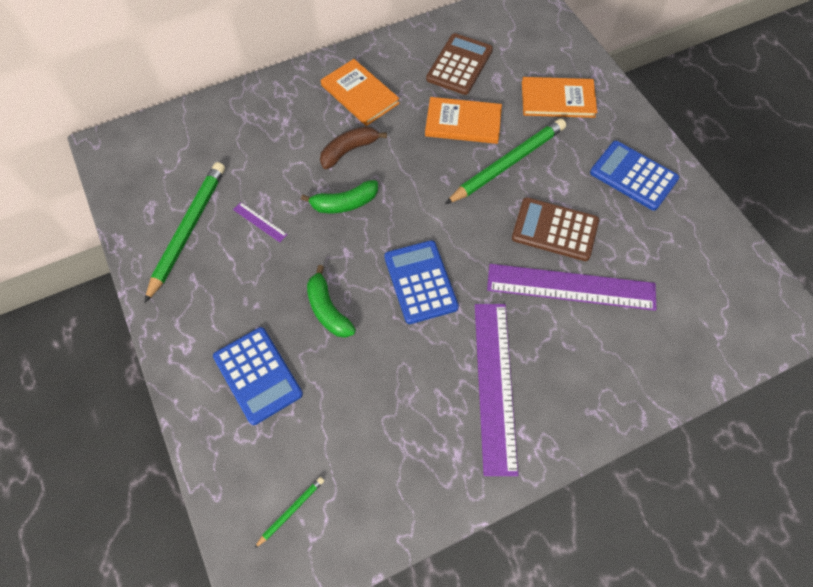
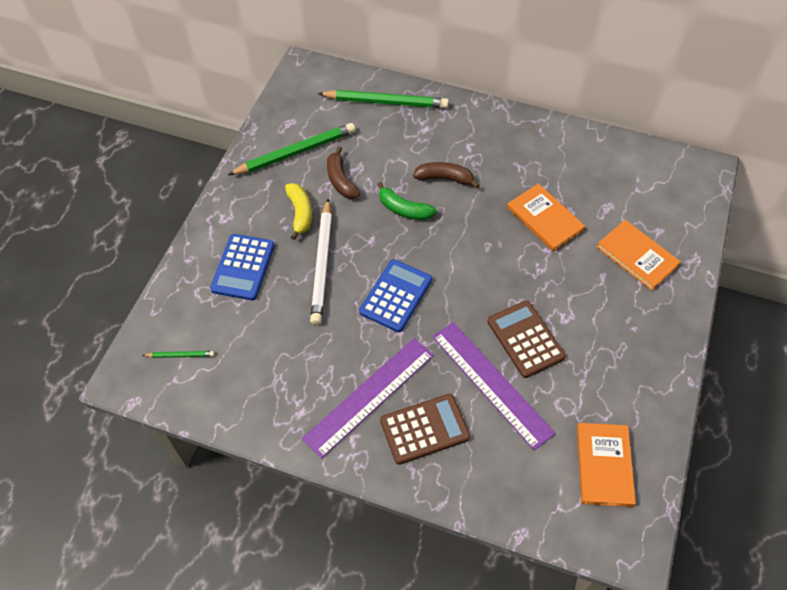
camera: 45 degrees right, 5 degrees down
purple ruler [233,202,288,242] -> brown banana [327,146,360,199]
green banana [307,265,356,338] -> white pencil [310,199,332,325]
orange book [321,59,400,126] -> orange book moved to [577,423,636,507]
brown calculator [426,33,493,95] -> brown calculator moved to [380,394,470,465]
green pencil [445,118,566,204] -> green pencil moved to [317,90,449,108]
blue calculator [590,141,679,211] -> none
none -> yellow banana [285,183,312,240]

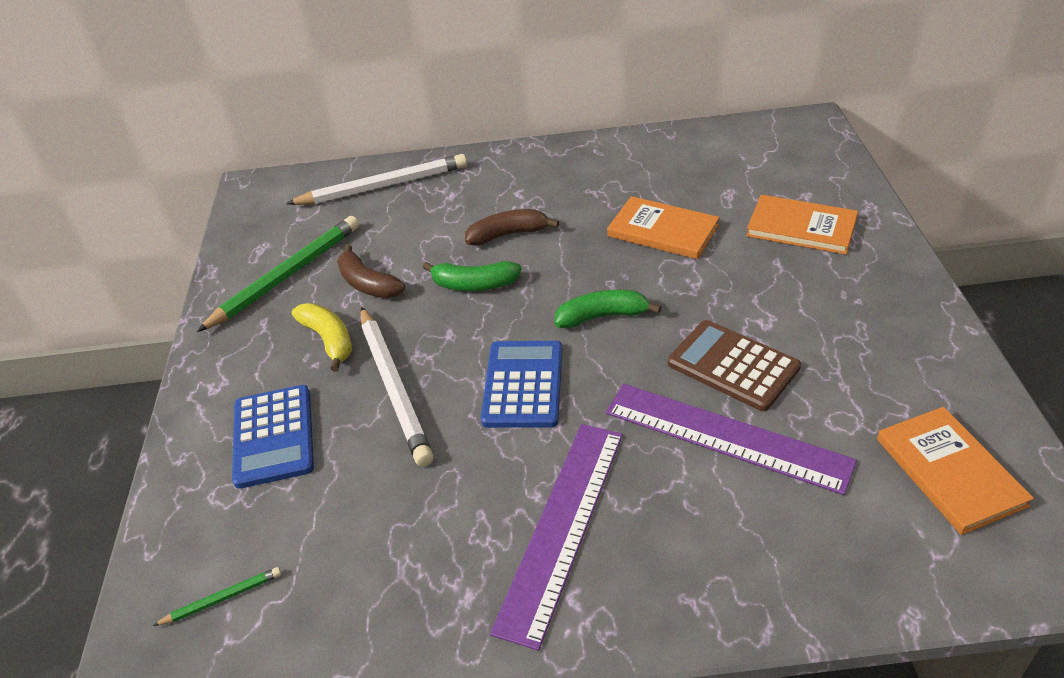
camera: 20 degrees left, 15 degrees down
green pencil [317,90,449,108] -> white pencil [286,154,467,205]
brown calculator [380,394,470,465] -> none
none -> green banana [555,290,661,329]

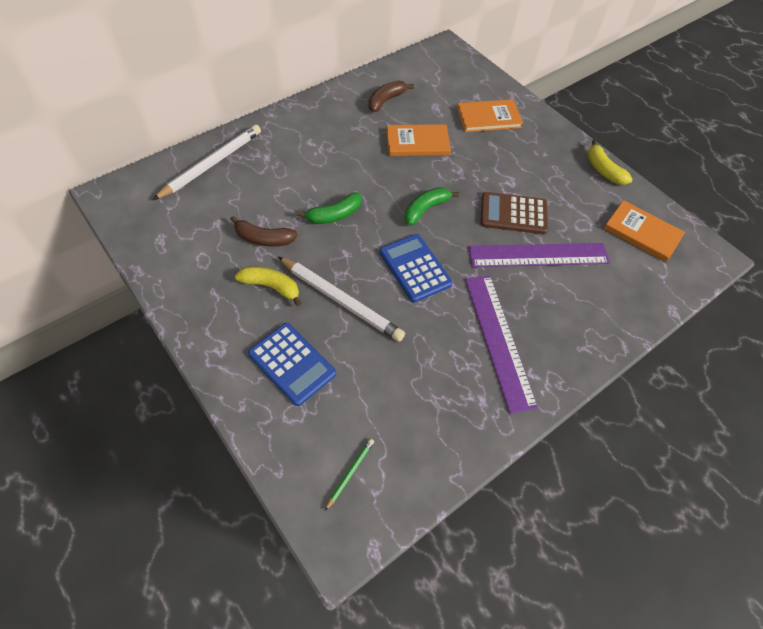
camera: 40 degrees left, 15 degrees up
green pencil [197,216,359,332] -> none
brown banana [465,209,559,246] -> brown banana moved to [368,80,414,112]
none -> yellow banana [587,140,633,185]

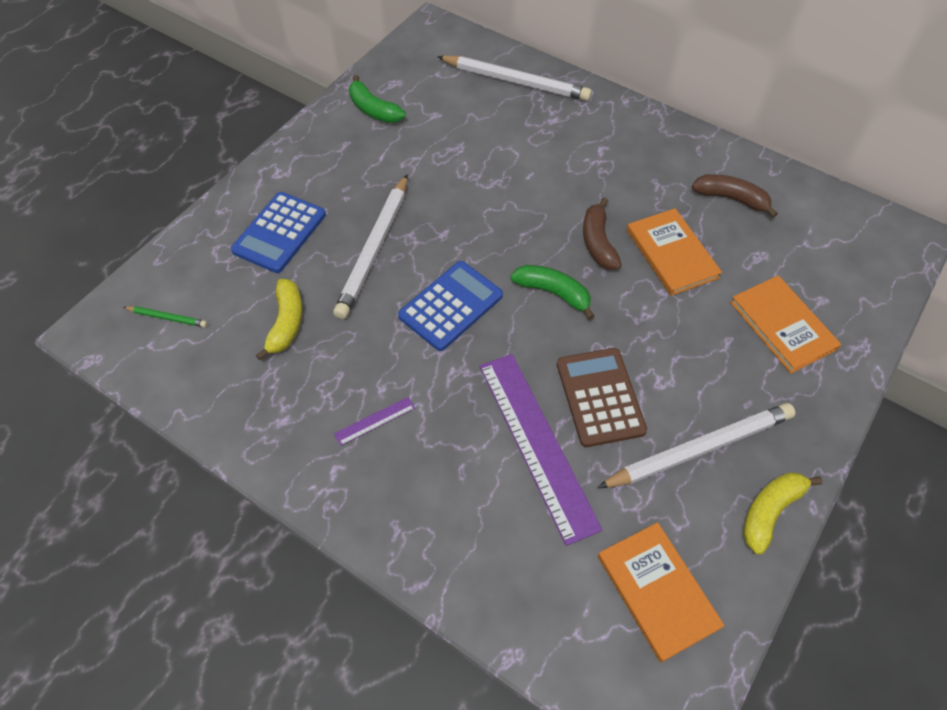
camera: 75 degrees right, 0 degrees up
brown banana [230,216,298,247] -> brown banana moved to [583,197,622,270]
yellow banana [235,266,302,306] -> yellow banana moved to [256,279,302,360]
green banana [297,192,362,224] -> green banana moved to [349,75,406,123]
purple ruler [465,275,538,414] -> purple ruler [334,397,415,446], size x0.40
orange book [604,200,685,262] -> orange book turned 45 degrees counterclockwise [598,522,725,663]
none -> white pencil [597,403,795,488]

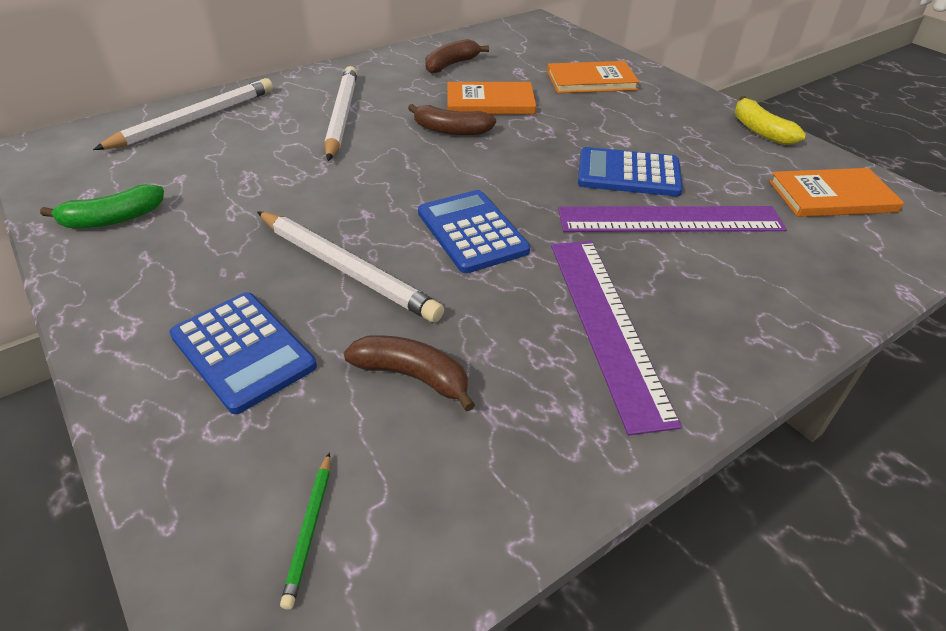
camera: 70 degrees left, 15 degrees down
green pencil [123,306,207,327] -> green pencil turned 150 degrees clockwise [280,452,330,609]
yellow banana [256,279,302,360] -> brown banana [344,335,475,411]
purple ruler [334,397,415,446] -> purple ruler [551,241,682,435], size x2.49
green banana [510,265,594,320] -> none
brown calculator [557,348,647,447] -> blue calculator [578,147,683,196]
white pencil [597,403,795,488] -> white pencil moved to [325,66,357,161]

